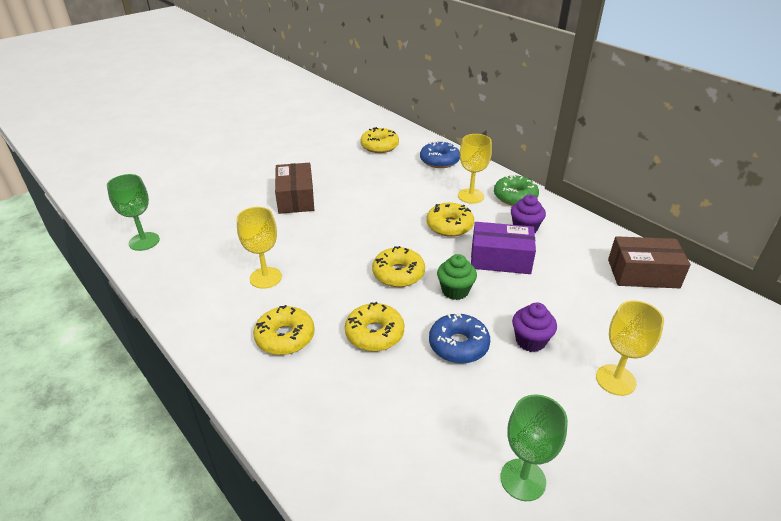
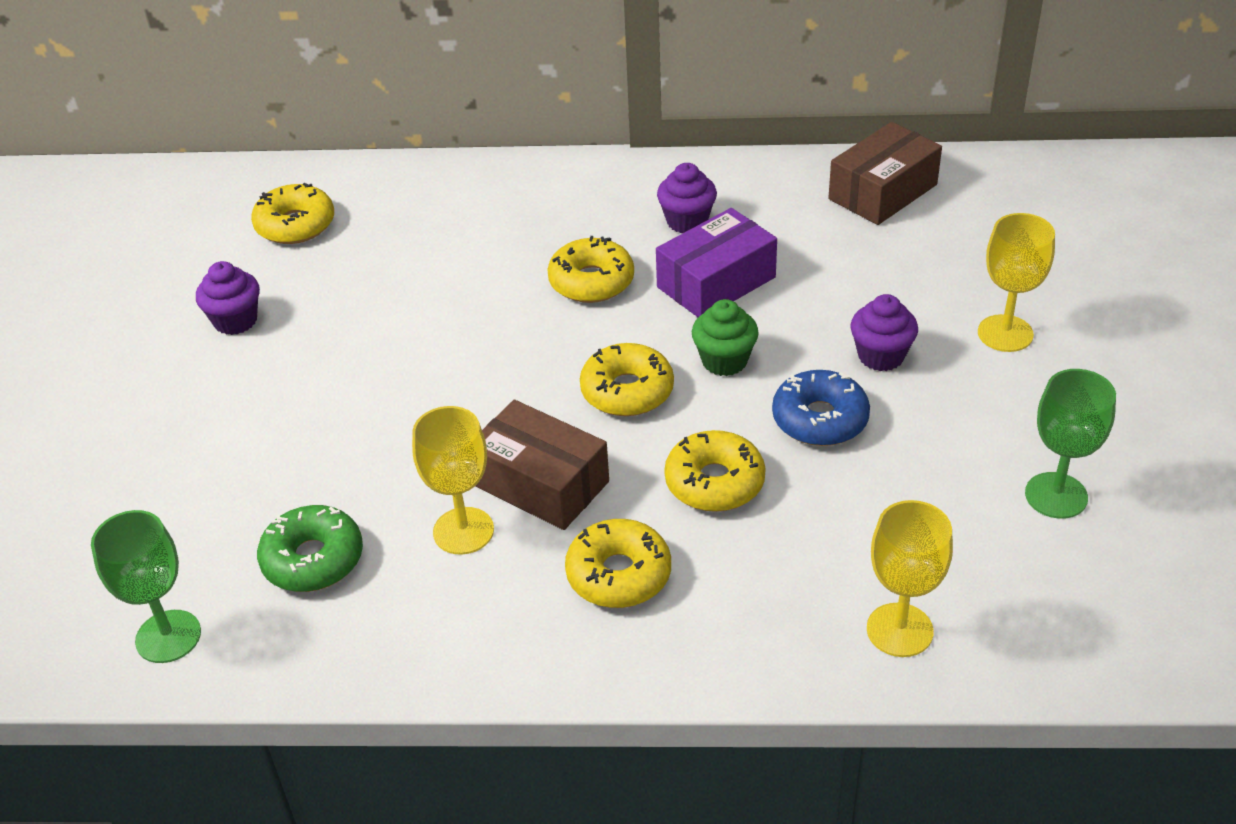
camera: 45 degrees left, 5 degrees up
brown box [275,163,314,214] -> brown box moved to [475,400,609,530]
blue donut [420,141,460,168] -> none
yellow goblet [458,134,492,204] -> yellow goblet moved to [867,500,953,657]
green donut [494,174,539,206] -> green donut moved to [257,505,363,592]
none -> purple cupcake [196,261,260,335]

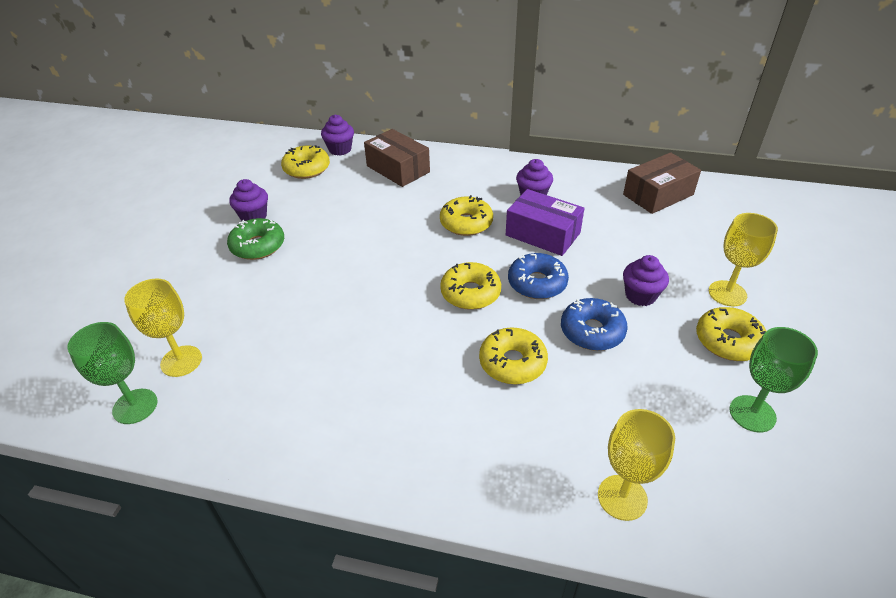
camera: 10 degrees right, 0 degrees up
green donut [257,505,363,592] -> green donut moved to [227,218,284,260]
yellow goblet [412,406,494,555] -> yellow goblet moved to [124,279,202,377]
brown box [475,400,609,530] -> brown box moved to [364,129,430,187]
yellow donut [565,519,671,608] -> yellow donut moved to [696,307,766,361]
purple box [656,208,777,317] -> purple box turned 60 degrees clockwise [506,189,584,256]
green cupcake [692,299,759,376] -> blue donut [508,253,569,299]
none -> purple cupcake [321,115,354,156]

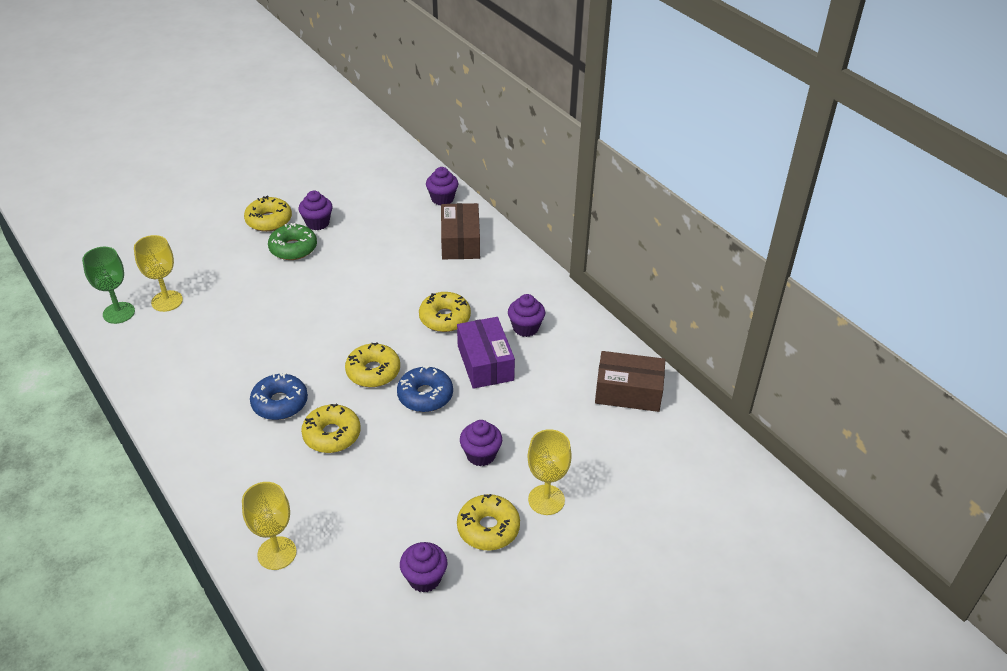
camera: 40 degrees right, 0 degrees up
yellow donut [281,145,330,179] -> yellow donut moved to [244,196,292,232]
blue donut [561,298,628,351] -> blue donut moved to [250,372,308,420]
green goblet [729,327,818,432] -> purple cupcake [400,542,447,593]

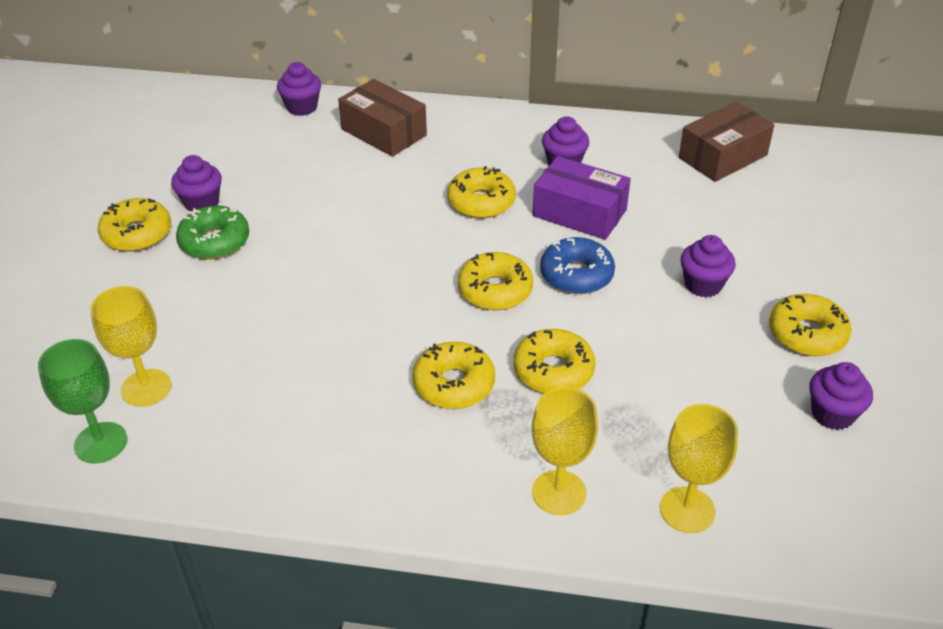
camera: 45 degrees left, 0 degrees up
blue donut [250,372,308,420] -> yellow donut [413,342,495,409]
yellow goblet [527,429,572,515] -> yellow goblet moved to [532,387,598,515]

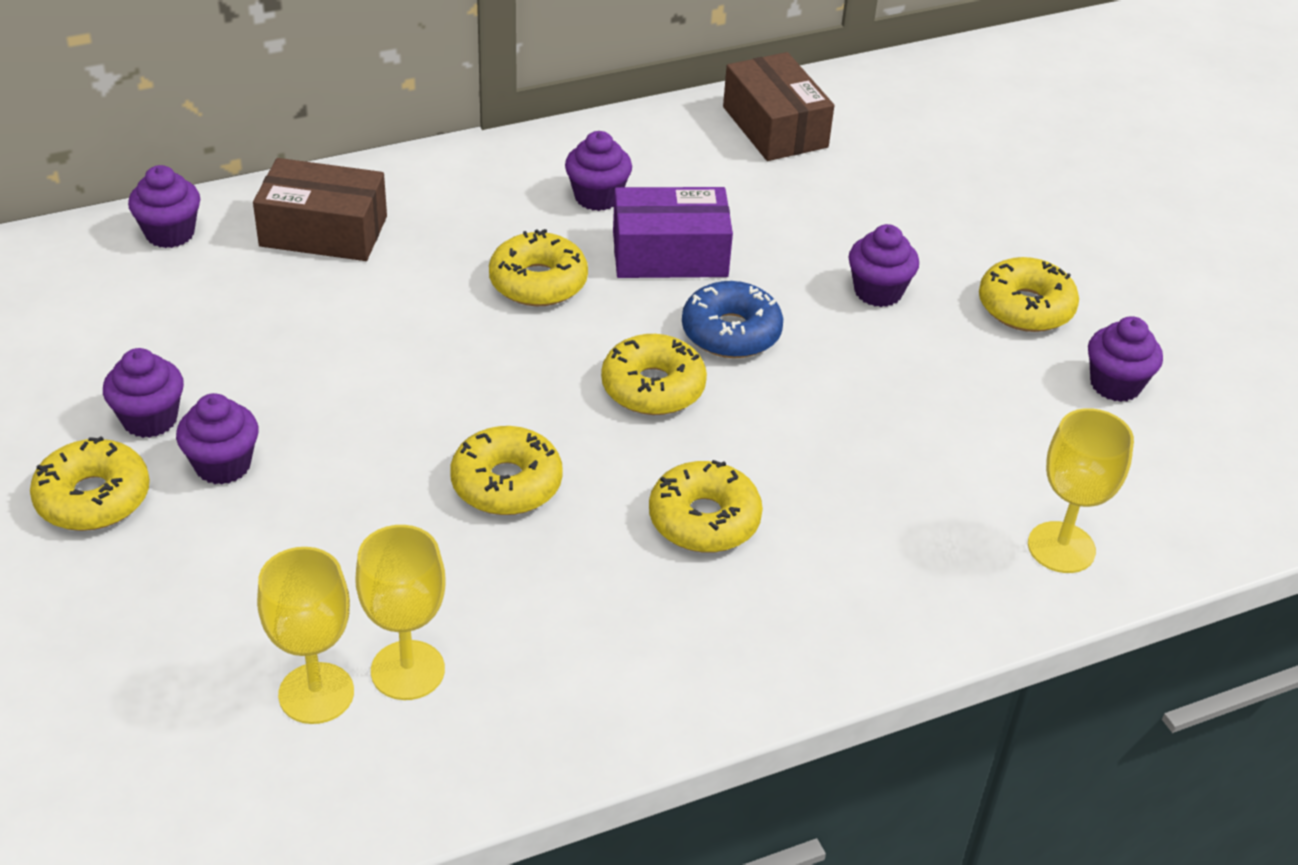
camera: 35 degrees left, 0 degrees up
green goblet [38,339,127,464] -> none
green donut [176,205,249,260] -> purple cupcake [176,393,258,485]
yellow donut [514,329,596,393] -> yellow donut moved to [450,426,563,515]
yellow goblet [532,387,598,515] -> yellow goblet moved to [355,525,445,700]
brown box [679,102,774,182] -> brown box turned 45 degrees counterclockwise [723,52,834,161]

